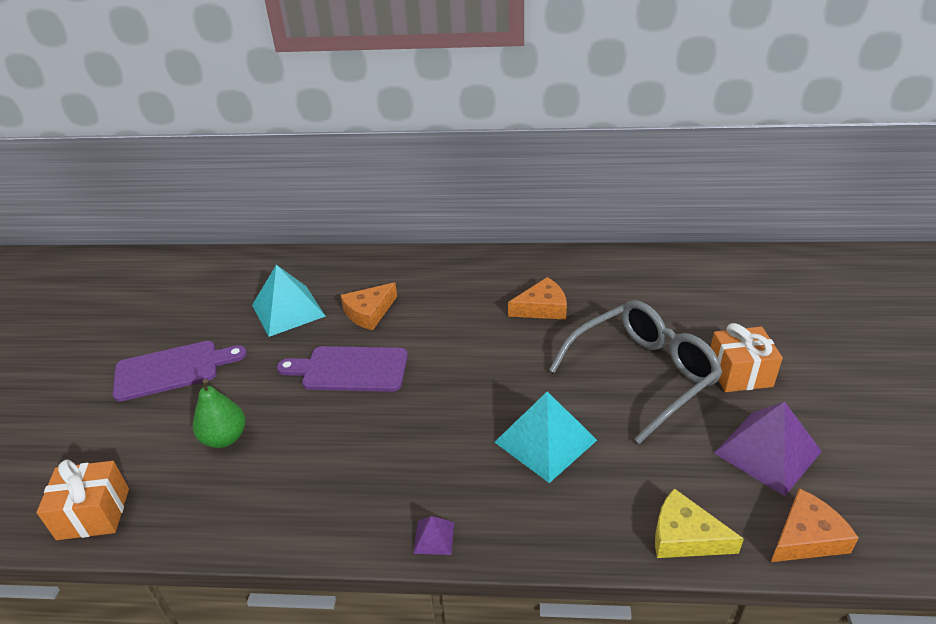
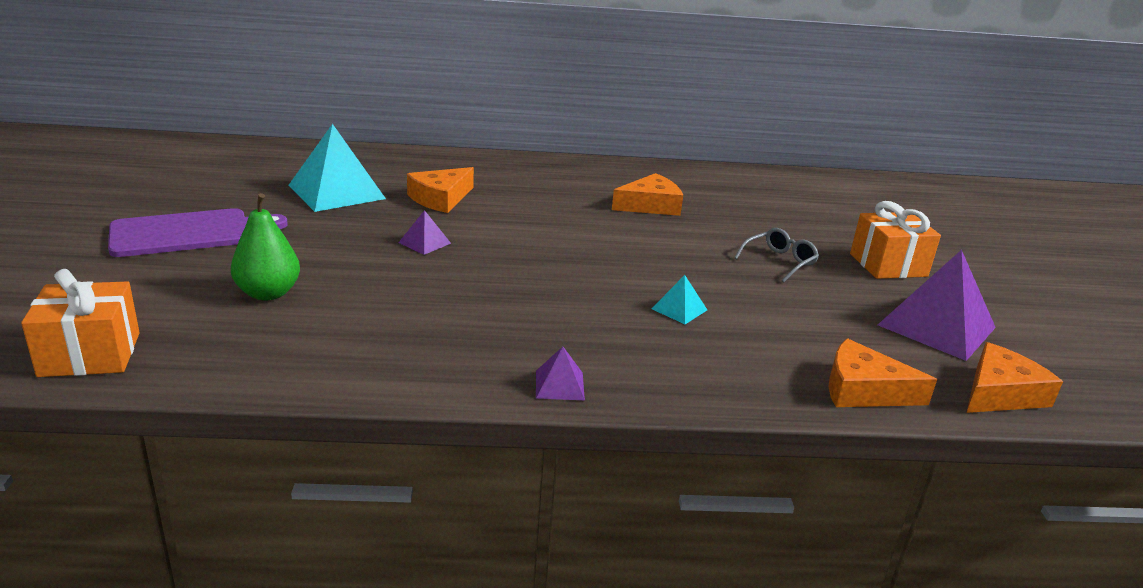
camera: 10 degrees left, 10 degrees down
purple cutting board [277,346,408,392] -> purple pyramid [398,210,451,255]
turquoise pyramid [494,391,597,483] -> turquoise pyramid [652,275,707,324], size x0.46
grey glasses [549,300,722,444] -> grey glasses [734,228,819,282], size x0.42
yellow cheese [655,488,744,558] -> orange cheese [828,338,937,407]

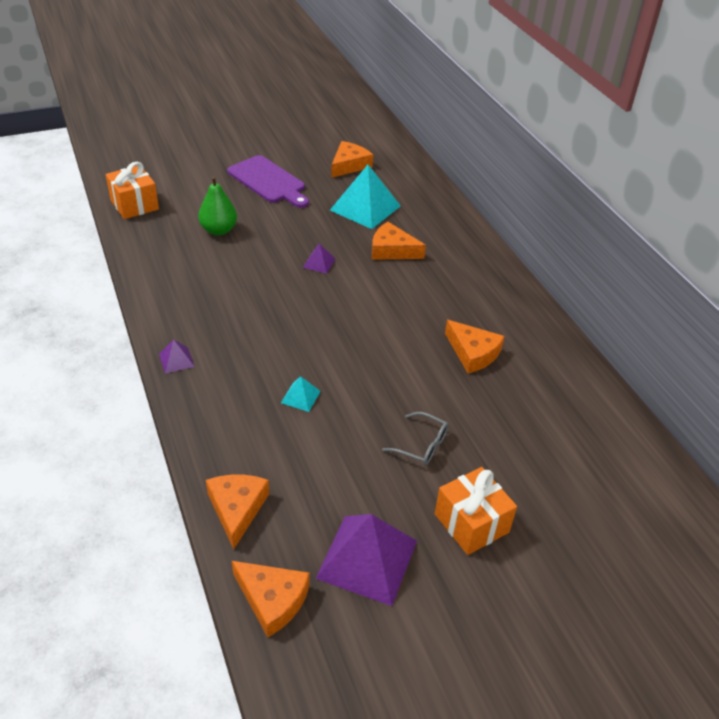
camera: 70 degrees right, 15 degrees up
none -> orange cheese [331,141,373,178]

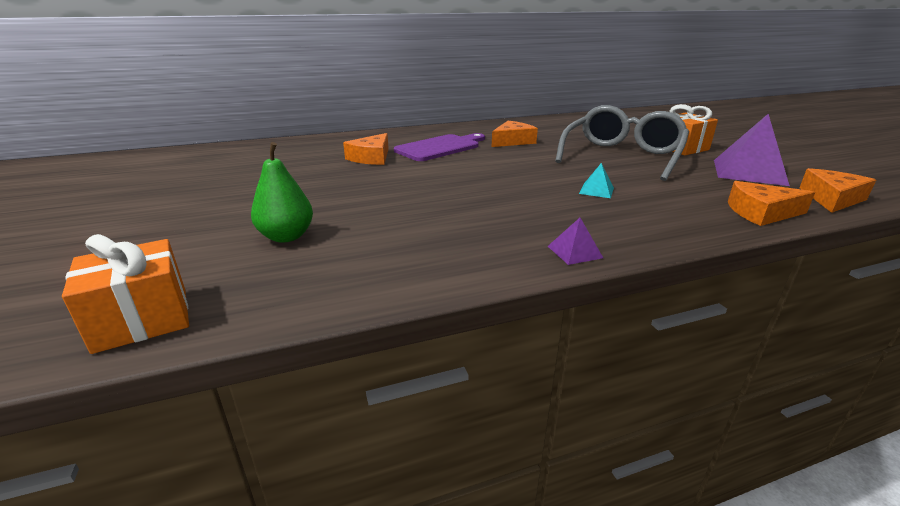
camera: 85 degrees left, 15 degrees down
purple cutting board [227,155,309,208] -> purple cutting board moved to [394,133,485,161]
purple pyramid [303,243,335,274] -> none
turquoise pyramid [330,165,401,229] -> none
orange cheese [331,141,373,178] -> none
grey glasses [382,412,449,465] -> grey glasses [555,105,689,181], size x2.39

